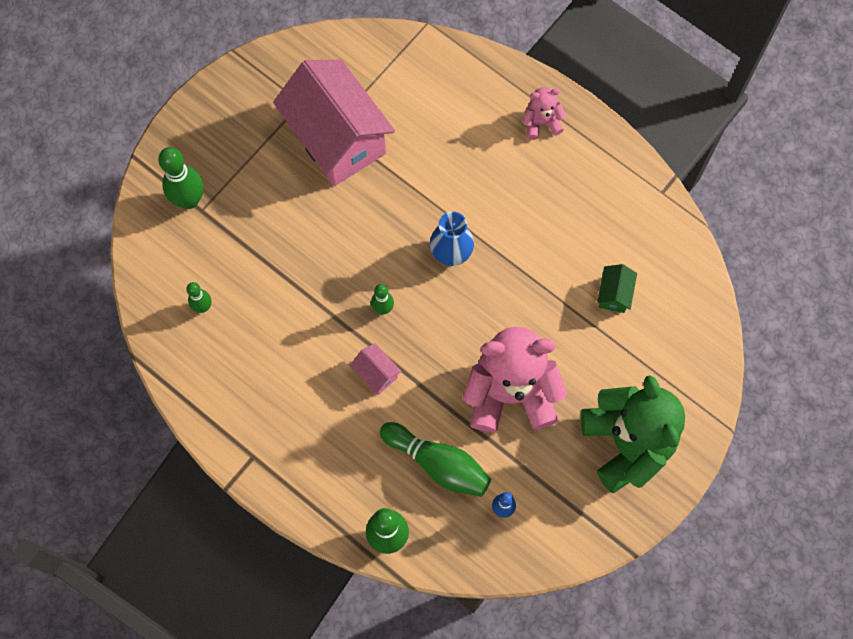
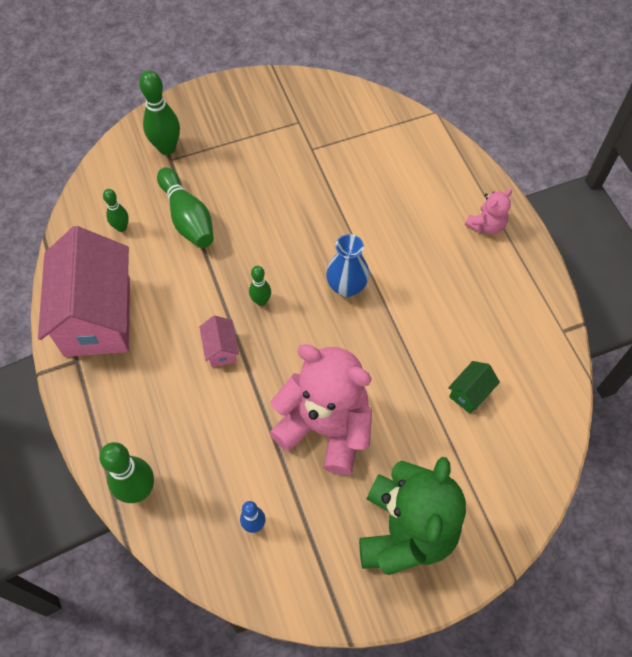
camera: 30 degrees right, 10 degrees down
pink house [273,60,395,186] -> pink house moved to [38,226,130,357]
green bowling pin [380,422,491,497] -> green bowling pin moved to [157,167,214,248]
pink teddy bear [523,87,566,140] -> pink teddy bear turned 120 degrees clockwise [465,189,512,235]

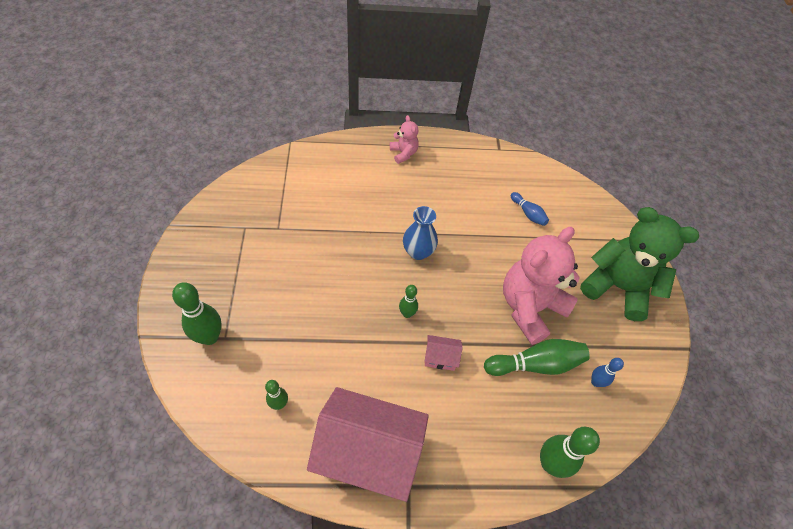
camera: 75 degrees left, 5 degrees down
green bowling pin [157,167,214,248] -> green bowling pin moved to [484,339,590,376]
green house [448,361,500,414] -> blue bowling pin [511,192,549,226]

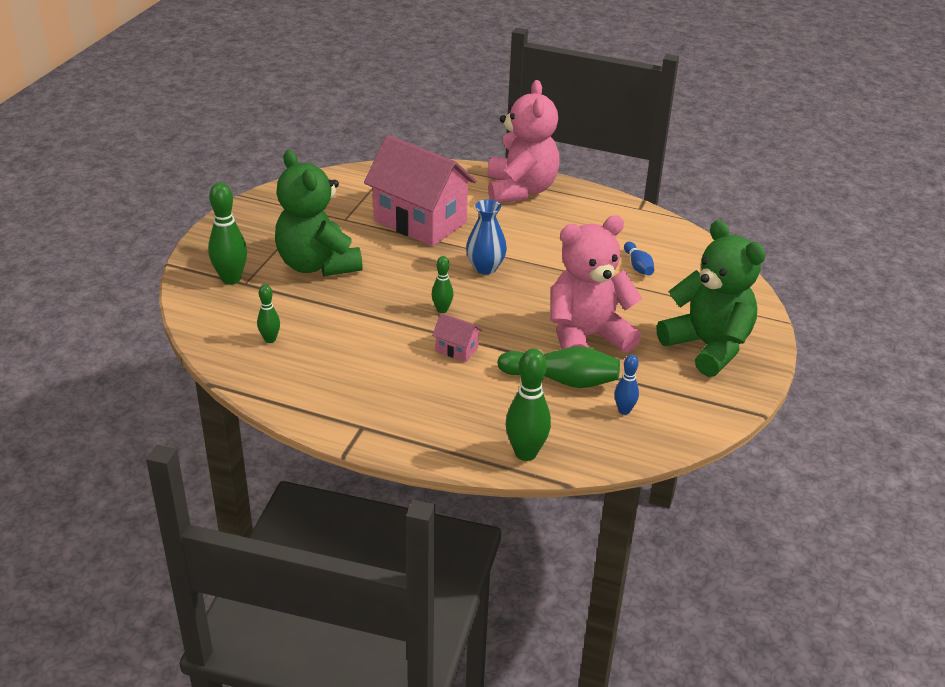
camera: 25 degrees right, 20 degrees down
pink house [307,387,429,502] -> pink house moved to [364,135,476,246]
pink teddy bear [390,115,419,164] -> pink teddy bear [488,80,560,203], size x2.18
none -> green teddy bear [275,150,363,277]

